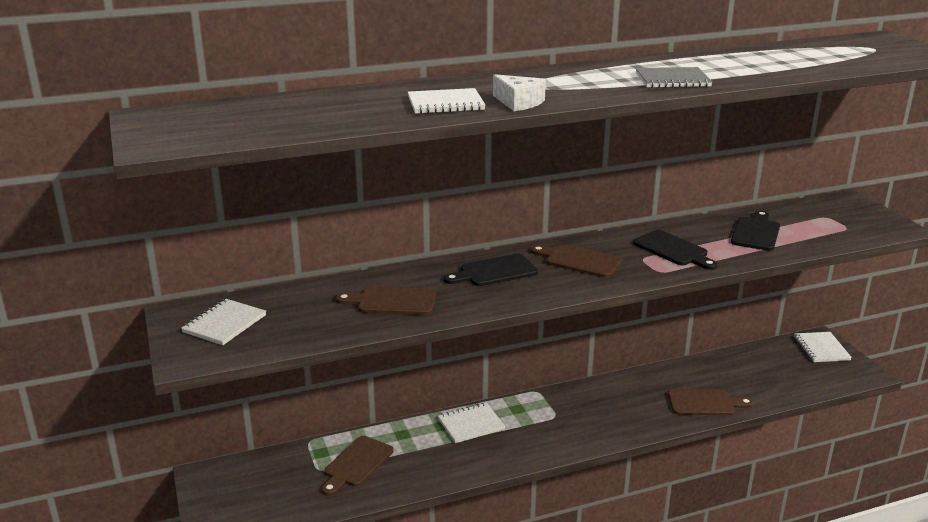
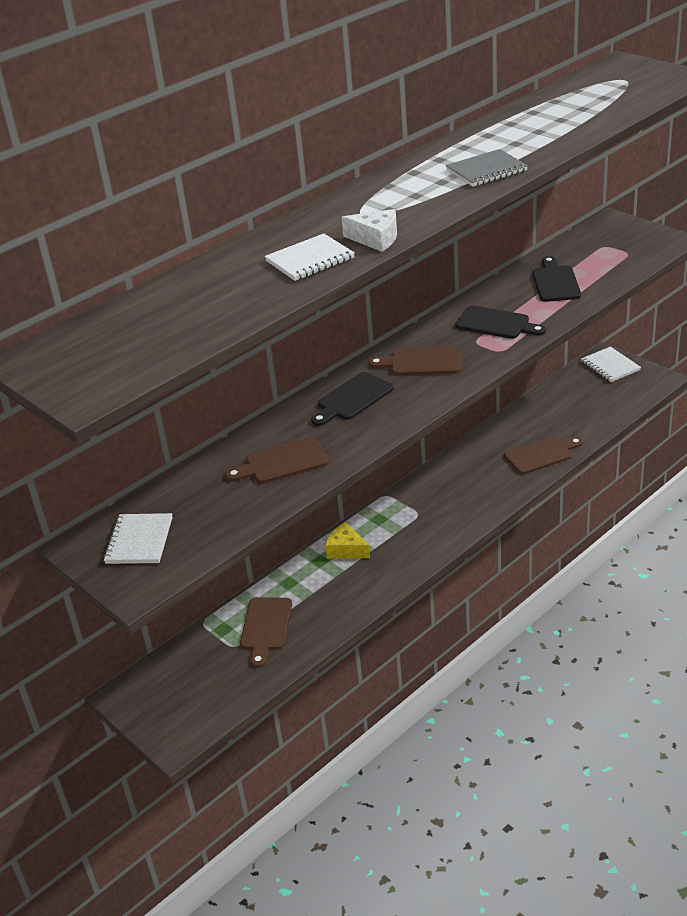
camera: 20 degrees left, 10 degrees up
white notebook [438,403,506,443] -> yellow cheese [325,522,370,558]

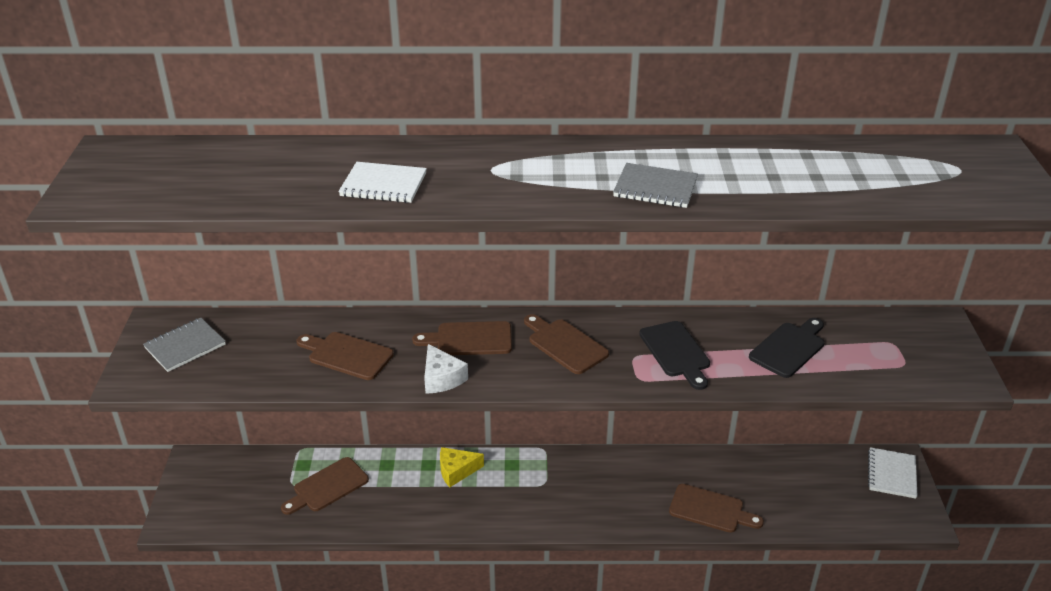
camera: 40 degrees right, 0 degrees up
white notebook [103,513,173,564] -> grey notebook [143,318,226,372]
black cutting board [311,372,394,426] -> brown cutting board [412,321,512,355]
yellow cheese [325,522,370,558] -> yellow cheese turned 90 degrees counterclockwise [440,447,484,487]
white cheese [342,209,397,252] -> white cheese moved to [424,344,468,394]

